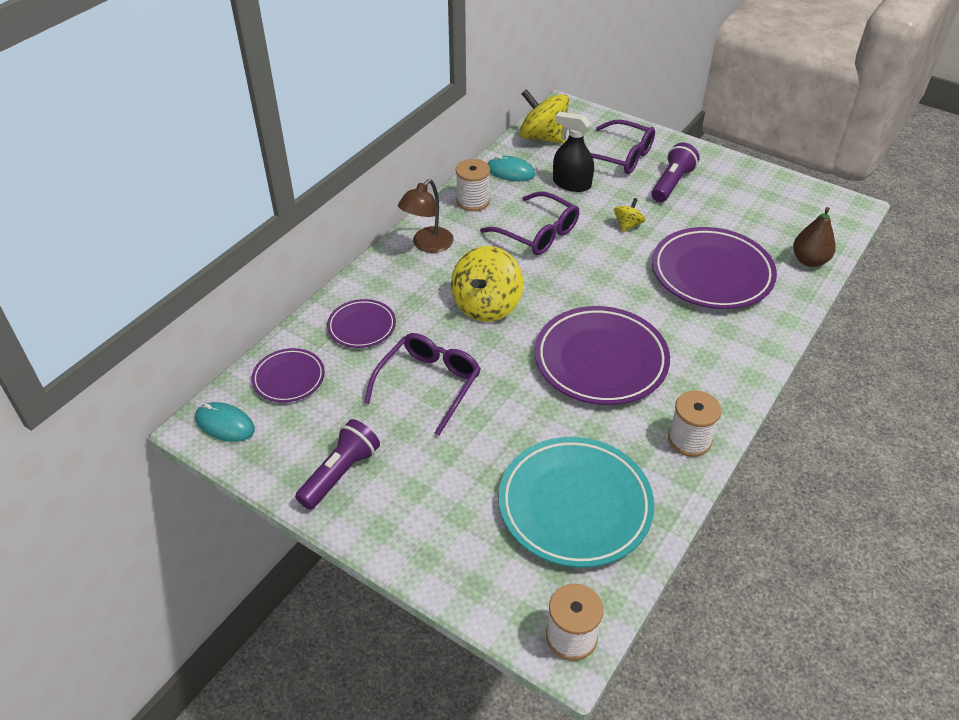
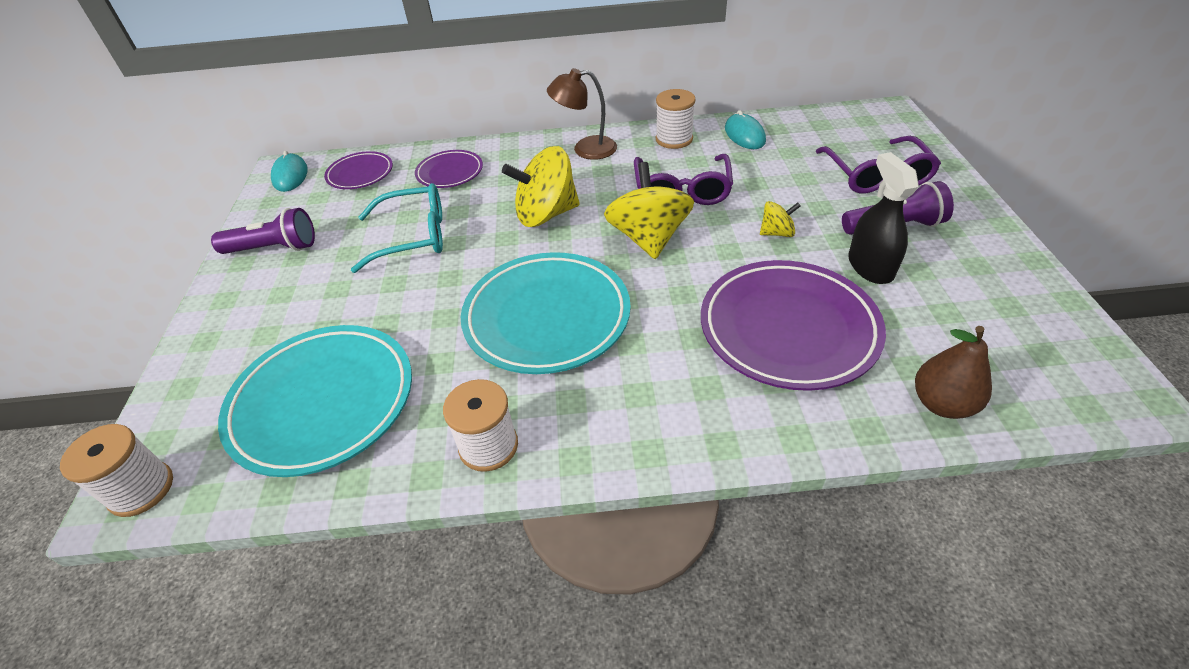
camera: 55 degrees right, 0 degrees up
purple glasses [364,333,481,436] -> turquoise glasses [351,183,443,273]
yellow spinning top [519,89,569,144] -> yellow spinning top moved to [604,162,694,259]
purple plate [535,306,670,405] -> turquoise plate [461,252,631,374]
black spray bottle [553,112,594,192] -> black spray bottle moved to [848,152,919,284]

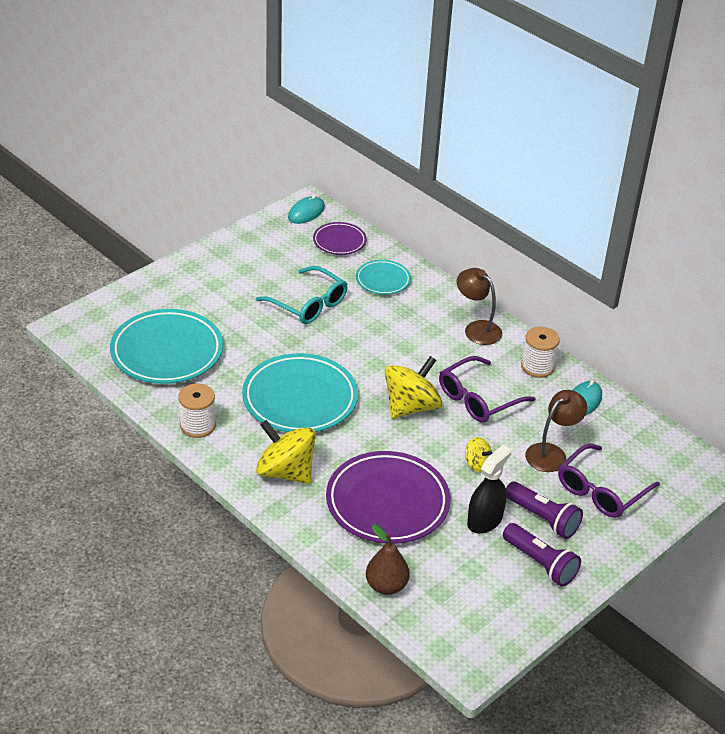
camera: 45 degrees right, 5 degrees down
white spool [60,424,173,517] -> none
purple flashlight [211,208,315,254] -> purple flashlight moved to [503,523,581,587]
purple plate [415,150,483,188] -> turquoise plate [356,260,411,295]
yellow spinning top [502,146,580,227] -> yellow spinning top moved to [256,420,316,484]
none -> brown lamp [525,390,587,472]

